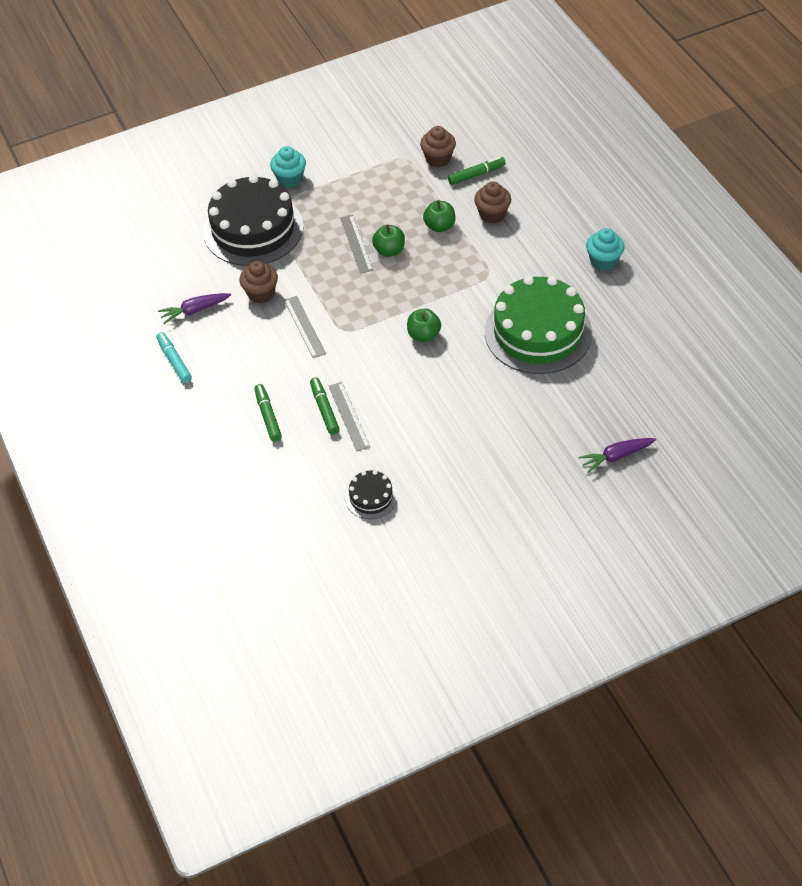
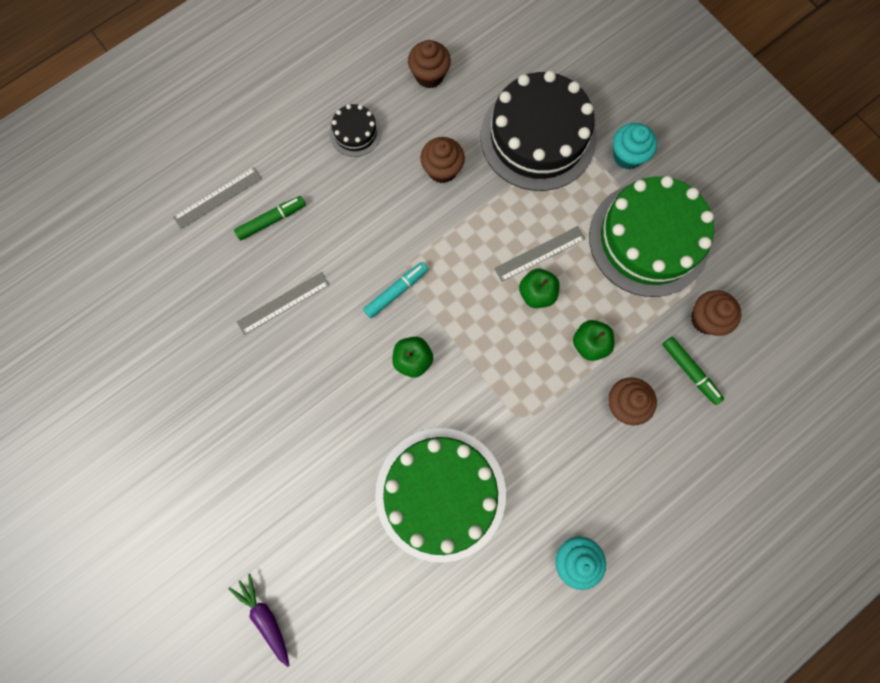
camera: 75 degrees right, 25 degrees up
turquoise marker [156,332,192,383] -> turquoise marker moved to [363,262,428,318]
purple carrot [158,293,231,324] -> none
grey ruler [284,296,326,358] -> grey ruler moved to [173,167,262,229]
green marker [310,377,339,435] -> none
black cake [345,470,397,519] -> black cake moved to [329,104,382,157]
none -> brown cupcake [408,40,451,89]
none -> green cake [589,176,714,297]

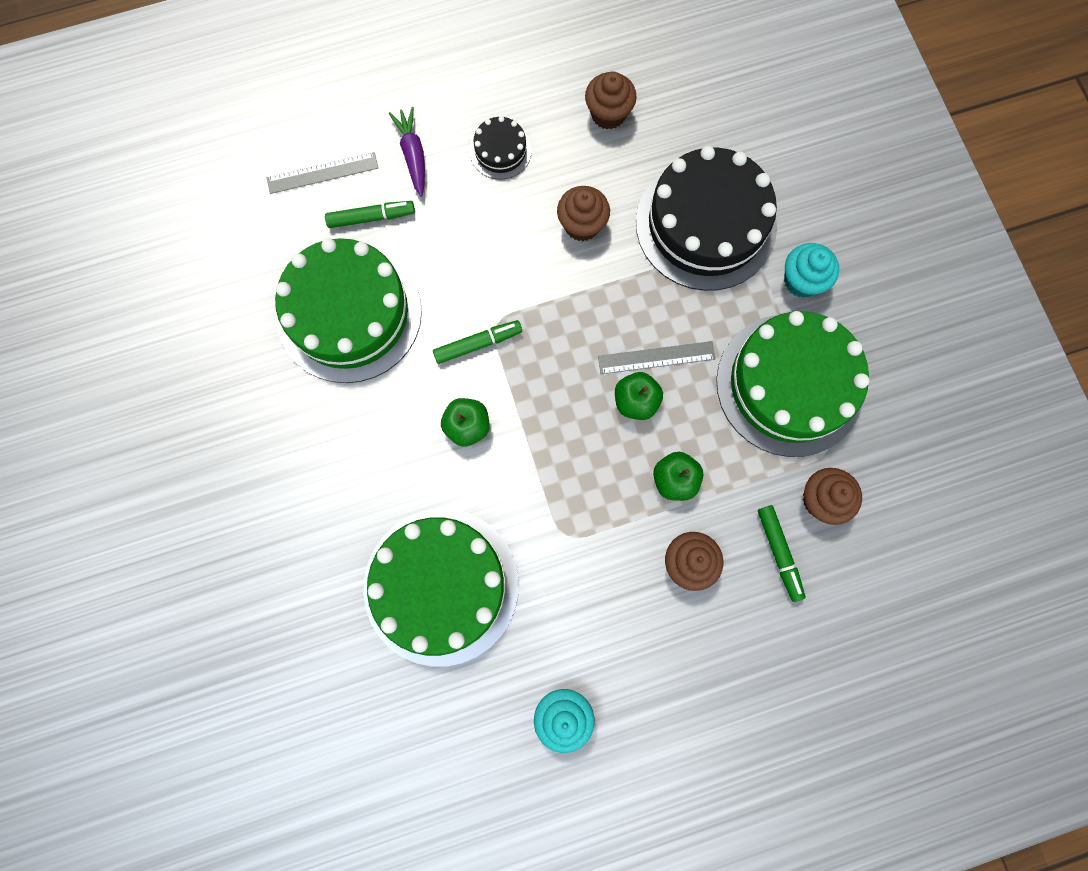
camera: 20 degrees right, 0 degrees up
purple carrot [228,574,289,667] -> purple carrot moved to [389,107,425,197]
grey ruler [237,272,330,335] -> green cake [275,238,422,383]
turquoise marker [363,262,428,318] -> green marker [433,320,522,364]

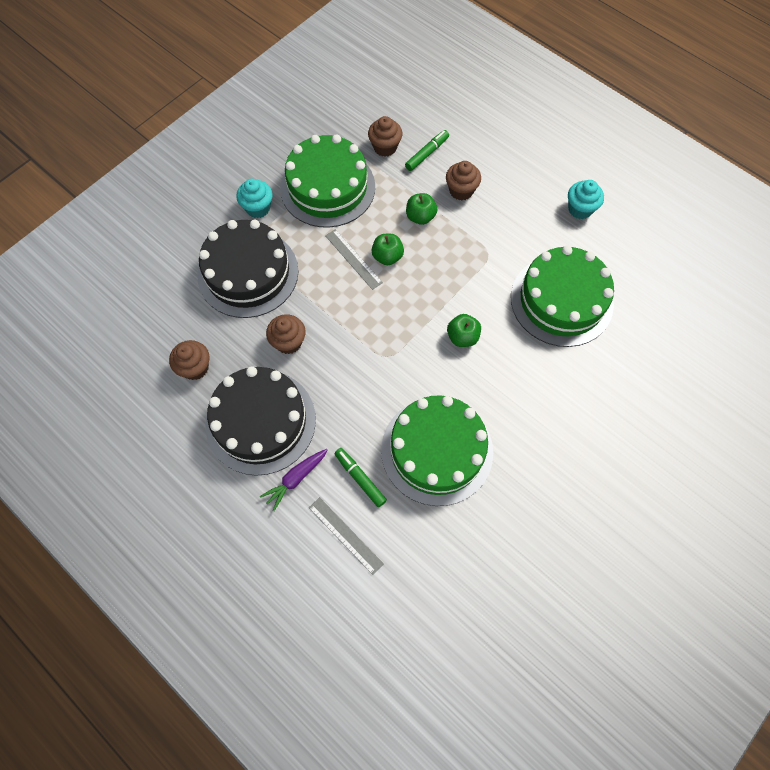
camera: 120 degrees left, 10 degrees down
green marker [433,320,522,364] -> none
black cake [470,116,532,179] -> black cake [205,366,316,476], size x2.23

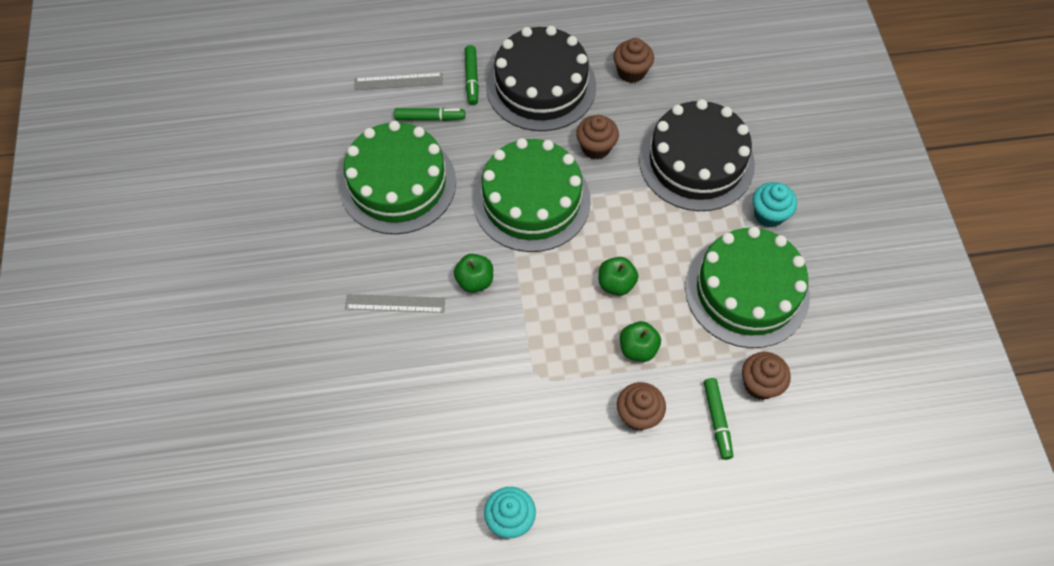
camera: 130 degrees right, 5 degrees down
purple carrot [260,449,328,511] -> green marker [465,45,479,105]
grey ruler [325,229,383,290] -> grey ruler moved to [345,294,445,313]
green cake [511,245,614,347] -> green cake moved to [473,138,591,252]

